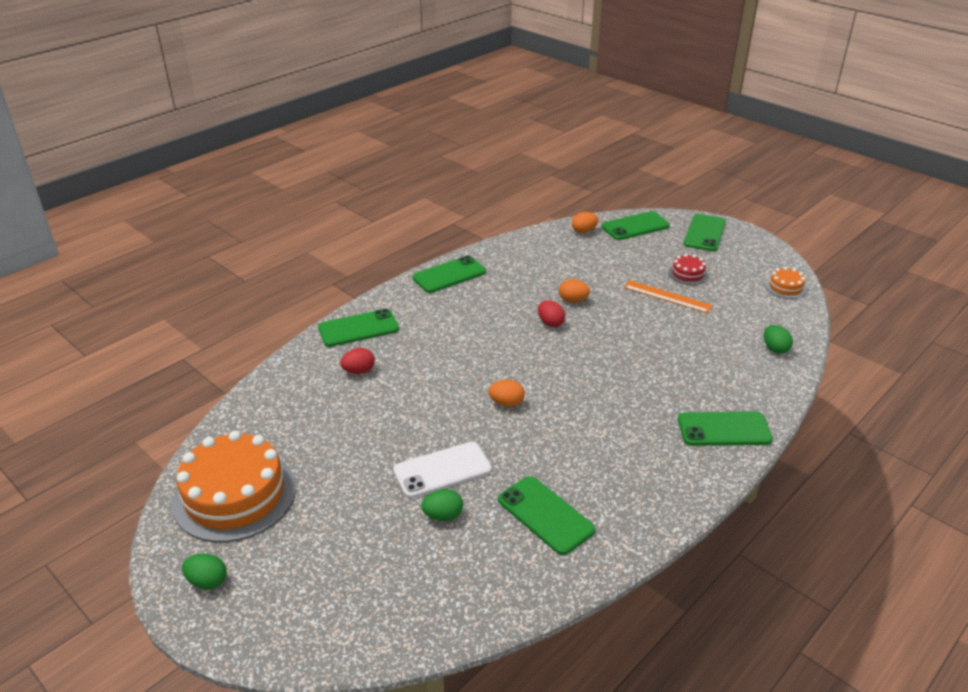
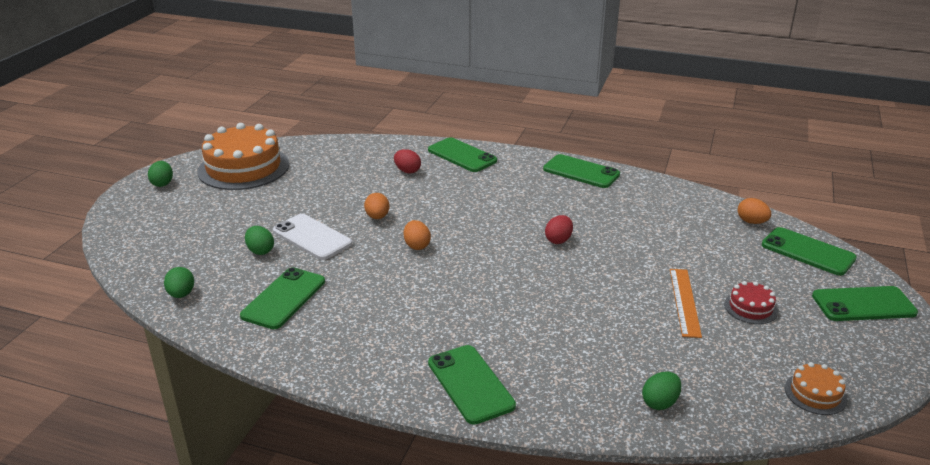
camera: 65 degrees right, 5 degrees down
orange egg [559,279,590,302] -> orange egg moved to [364,193,389,219]
none -> green egg [164,267,194,298]

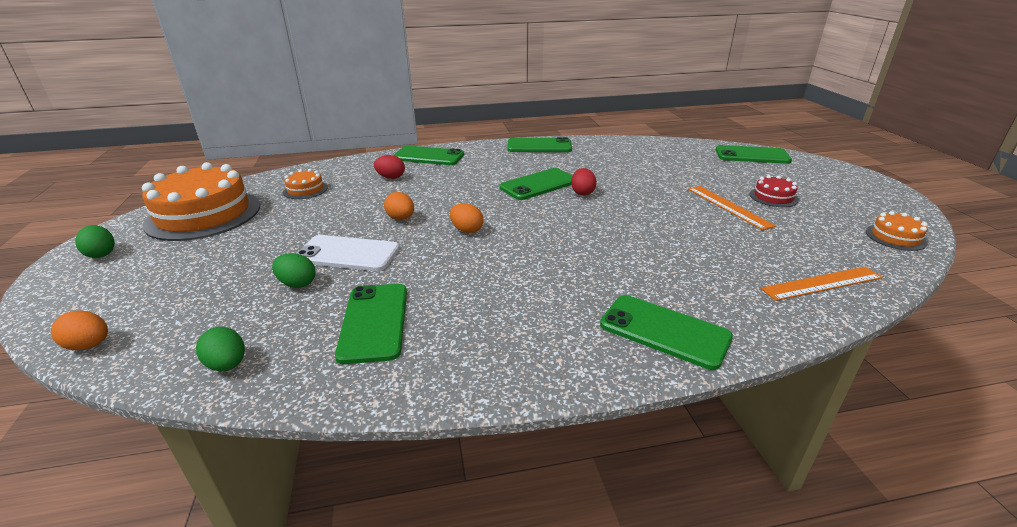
camera: 30 degrees left, 0 degrees up
green egg [642,372,681,410] -> orange ruler [761,267,883,301]
orange egg [737,198,771,224] -> orange egg moved to [51,310,108,350]
green phone [812,286,918,321] -> green phone moved to [500,168,573,200]
none -> orange cake [283,169,328,199]

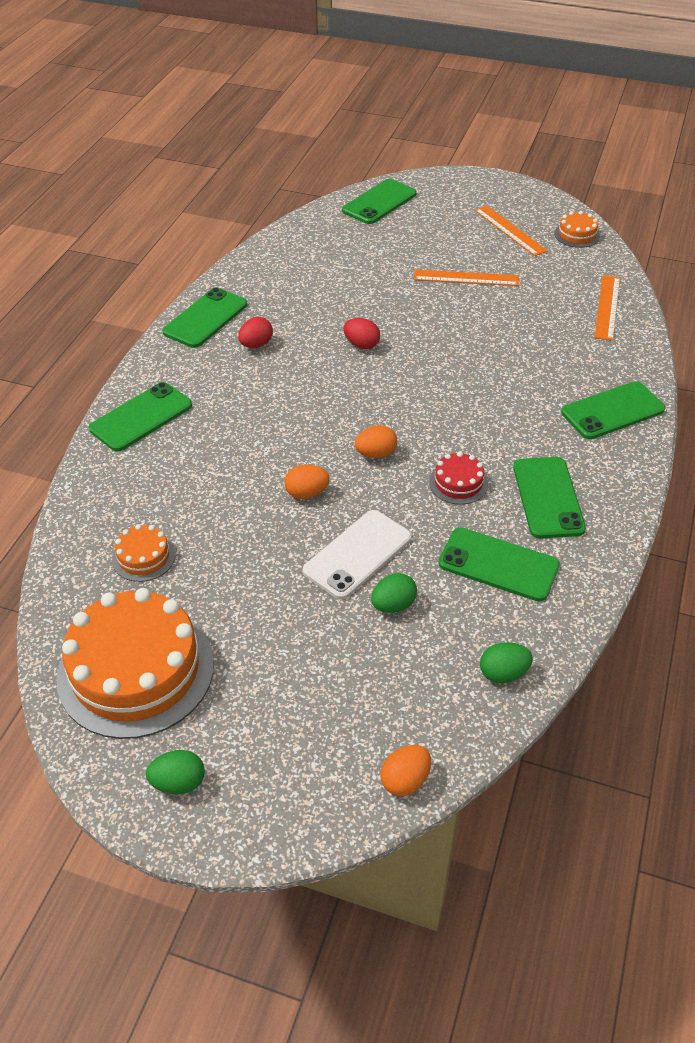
camera: 60 degrees left, 15 degrees up
red egg [374,155,405,179] -> red egg moved to [238,317,273,348]
green phone [500,168,573,200] -> green phone moved to [513,457,586,538]
red cake [749,175,798,207] -> red cake moved to [429,452,488,504]
none -> orange ruler [474,206,548,256]

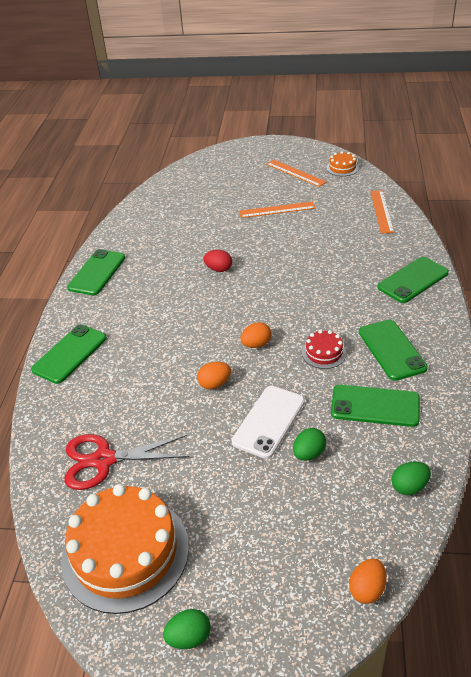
camera: 10 degrees left, 5 degrees down
orange cake [112,524,175,582] -> red scissors [65,434,189,490]
red egg [238,317,273,348] -> none
green phone [342,179,417,224] -> none

